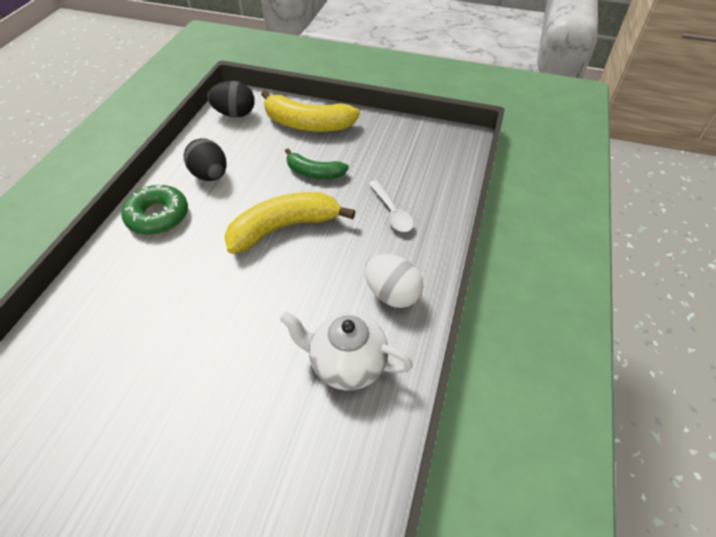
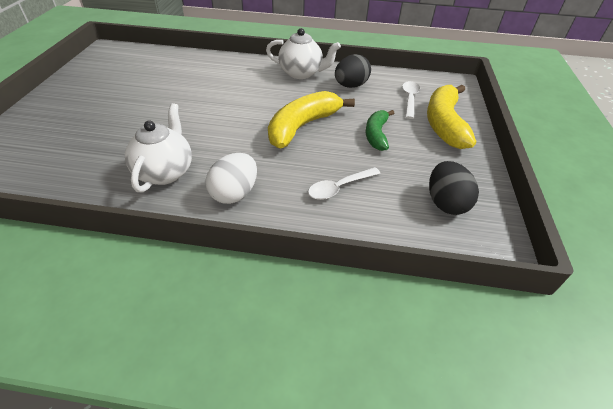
camera: 80 degrees right, 5 degrees down
green donut [121,184,188,235] -> white teapot [266,28,341,79]
black egg [207,81,255,117] -> black egg moved to [429,161,479,215]
yellow banana [224,192,355,254] -> yellow banana turned 105 degrees counterclockwise [268,91,355,149]
none -> white spoon [402,81,420,119]

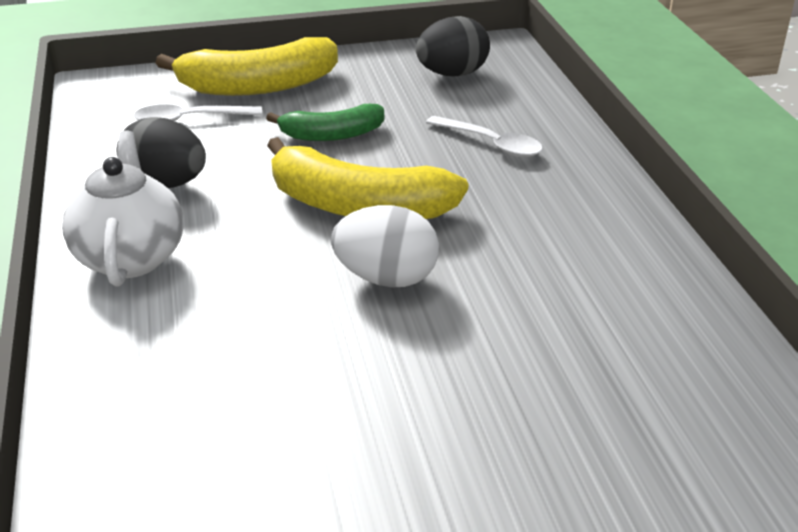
camera: 110 degrees left, 10 degrees down
white teapot [125,103,192,192] -> none
white egg [206,153,257,204] -> white egg moved to [331,205,439,288]

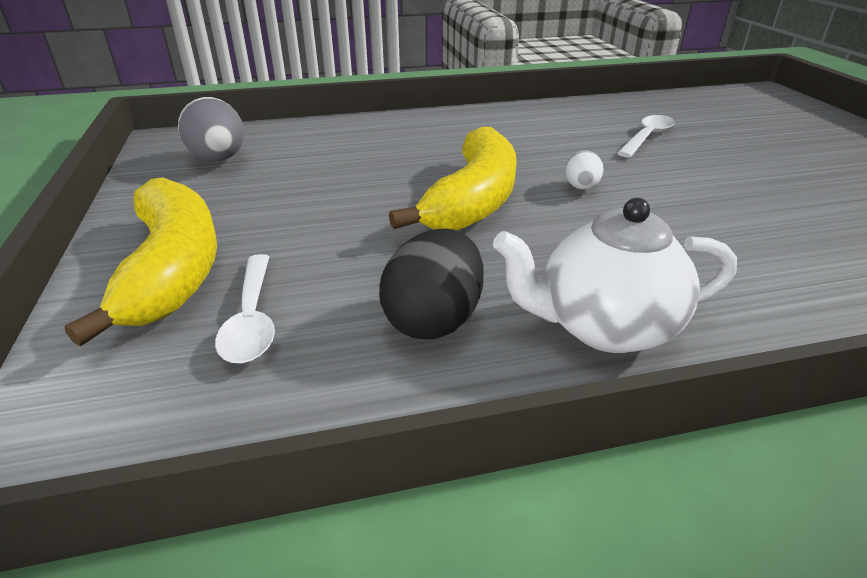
camera: 90 degrees left, 0 degrees up
green banana [266,104,384,141] -> none
white egg [331,205,439,288] -> white egg [565,150,604,190], size x0.56
black egg [416,16,490,76] -> grey egg [178,97,244,161]
white spoon [426,116,543,157] -> white spoon moved to [617,115,675,158]

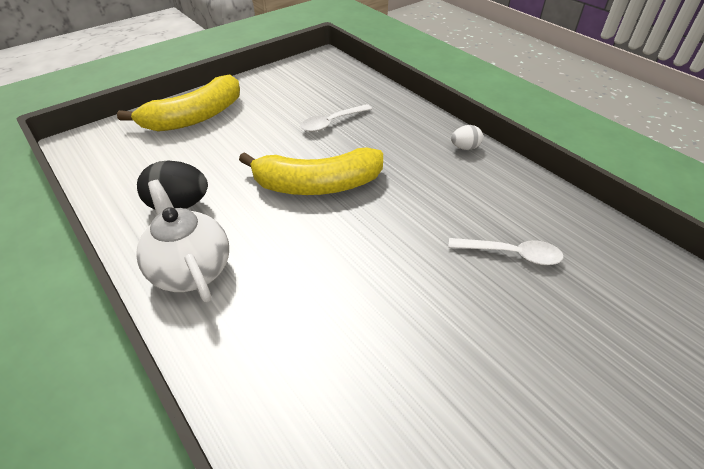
camera: 65 degrees right, 10 degrees up
grey egg [178,97,244,161] -> none
white spoon [215,254,275,363] -> white spoon moved to [301,104,372,132]
white egg [565,150,604,190] -> white egg moved to [451,125,483,150]

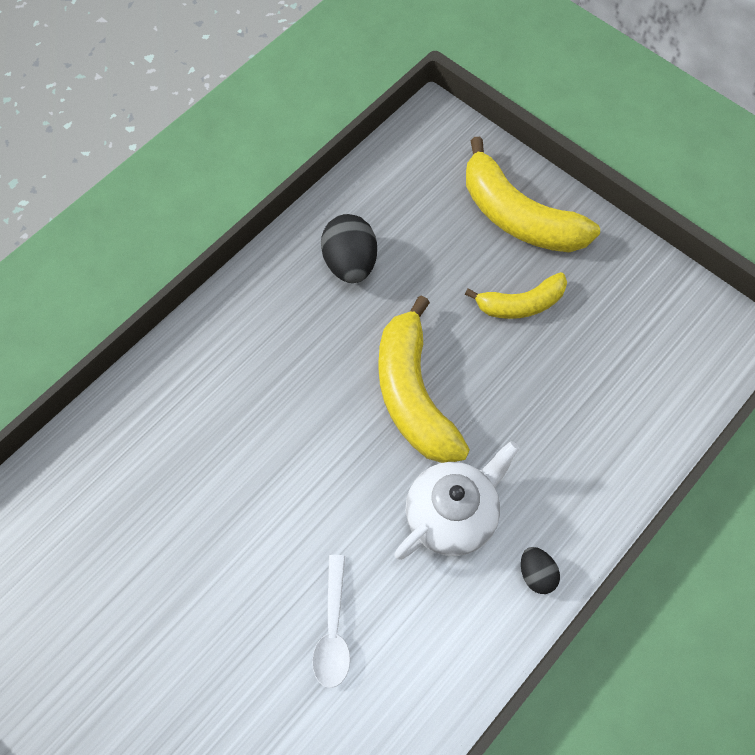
camera: 80 degrees right, 20 degrees up
white teapot [136,180,229,302] -> white teapot moved to [394,441,519,560]
white spoon [301,104,372,132] -> none
white egg [451,125,483,150] -> black egg [521,547,560,594]
none -> yellow banana [465,272,567,319]

